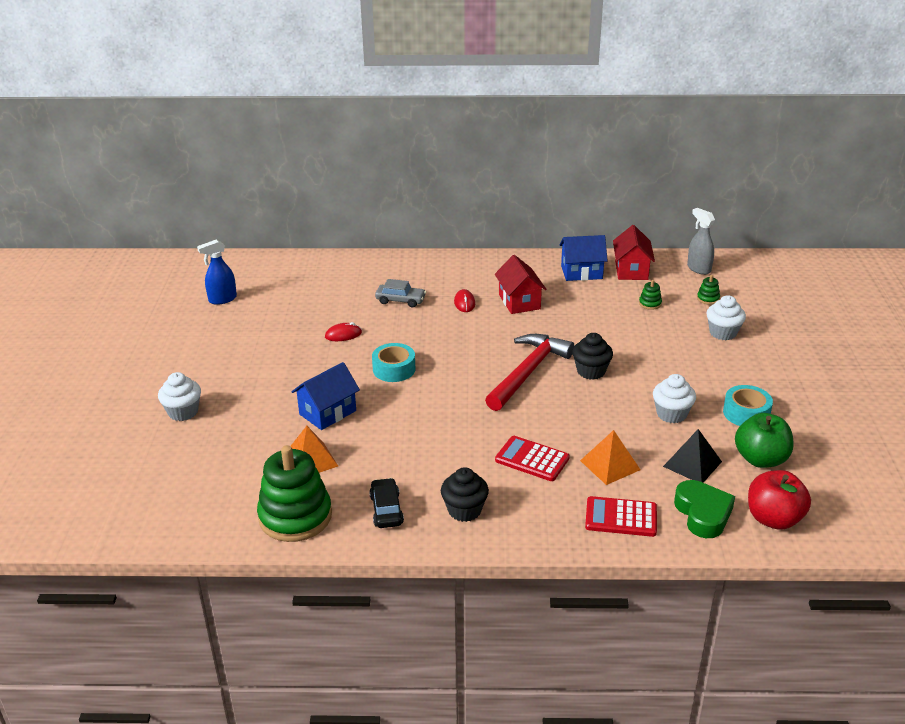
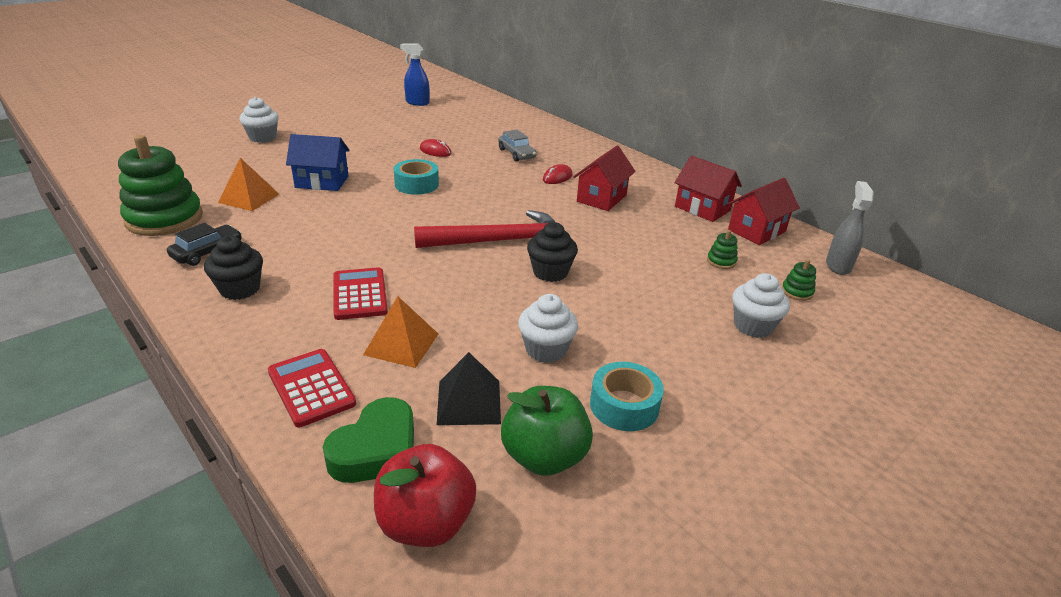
camera: 45 degrees right, 0 degrees up
blue house [559,235,608,281] -> red house [674,156,742,222]

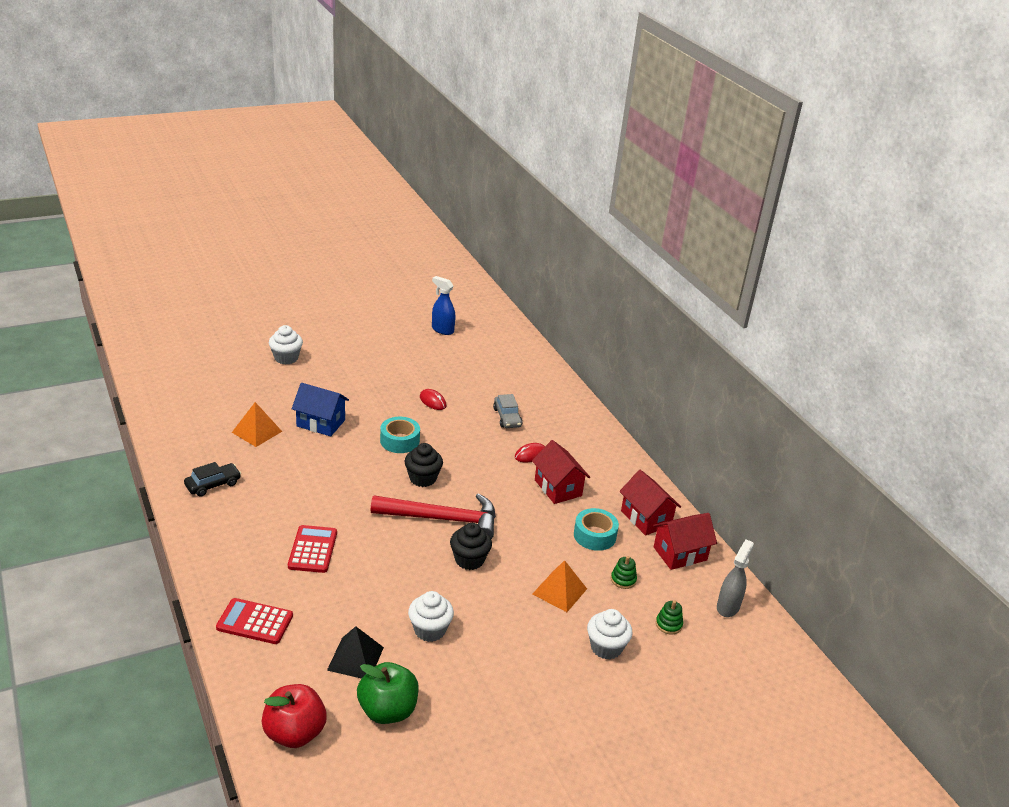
camera: 15 degrees right, 0 degrees up
green stacking toy [118,135,203,236] -> none
black cupcake [204,236,263,300] -> black cupcake moved to [405,443,443,487]
red calculator [268,349,356,427] -> red calculator turned 60 degrees counterclockwise [216,598,293,644]
green heart [323,397,414,483] -> none
orange pyramid [363,296,438,368] -> orange pyramid moved to [533,560,587,612]
red house [574,146,636,211] -> red house turned 75 degrees counterclockwise [532,440,590,504]
turquoise tape [590,362,664,431] -> turquoise tape moved to [574,508,619,551]

